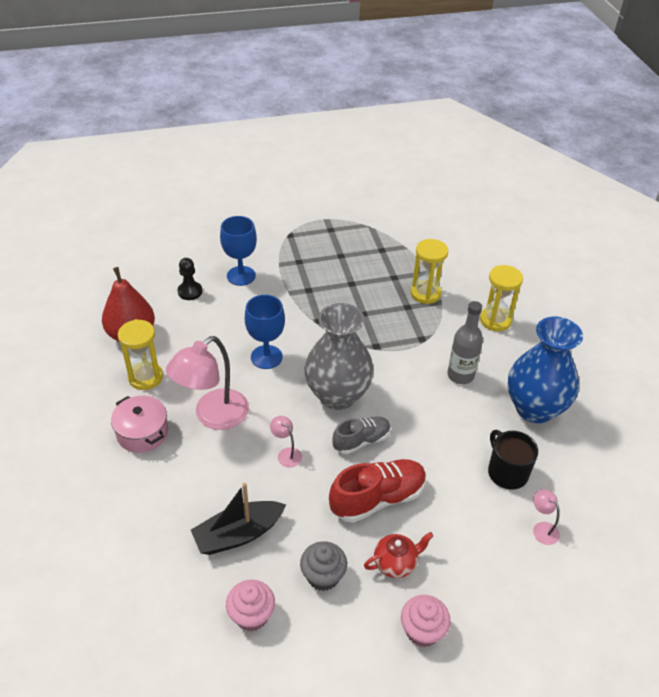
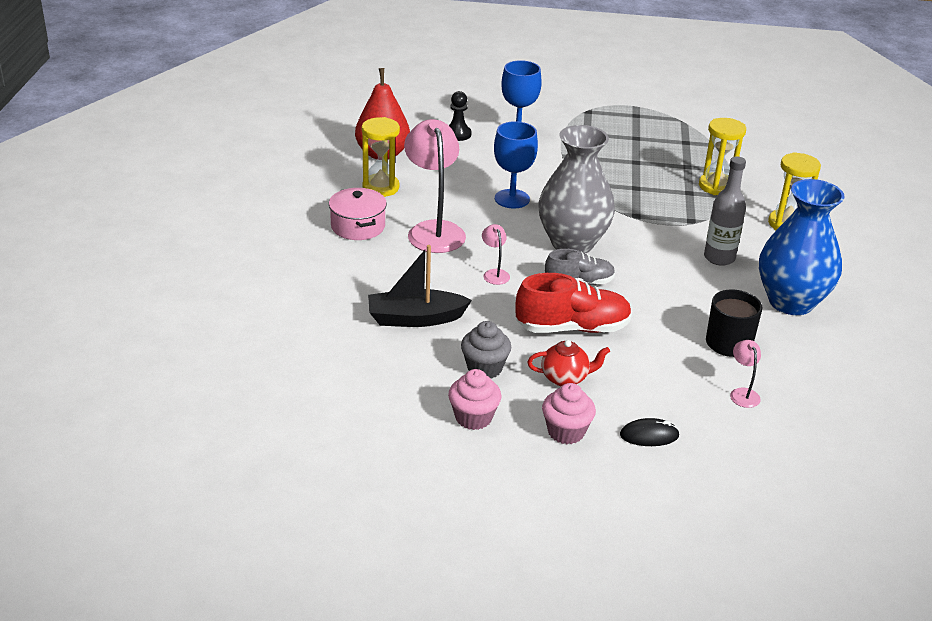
camera: 20 degrees right, 10 degrees down
pink lamp [166,336,249,430] -> pink lamp turned 105 degrees clockwise [404,119,466,253]
pink cupcake [226,580,275,631] -> pink cupcake moved to [448,369,502,430]
none -> black mouse [620,418,680,446]

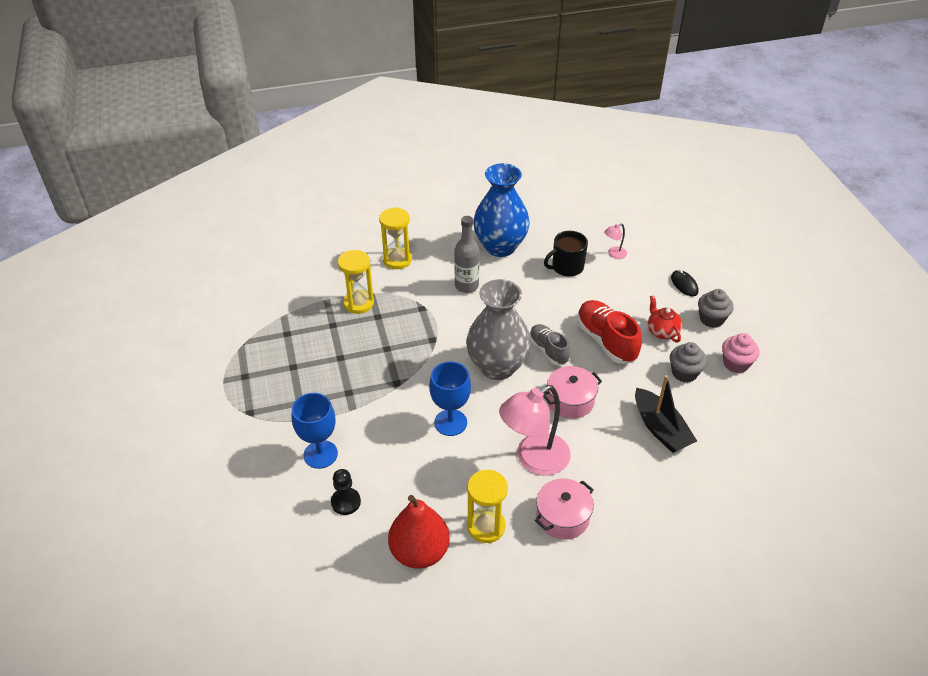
camera: 110 degrees left, 10 degrees up
pink lamp [482,224,510,285] -> pink pot [543,366,602,419]
pink cupcake [542,383,596,444] -> grey cupcake [698,289,734,328]

